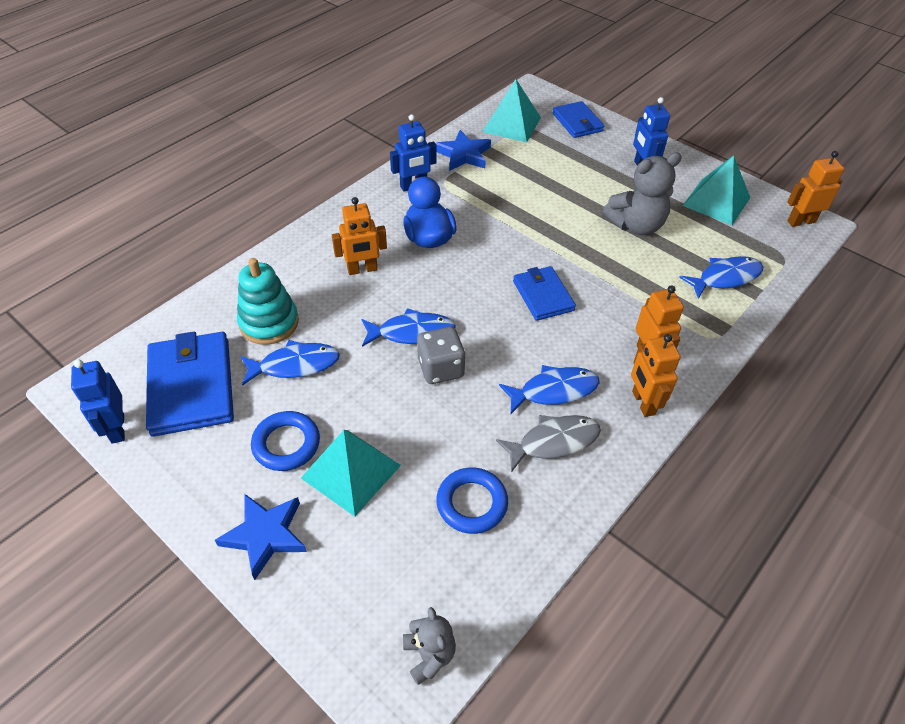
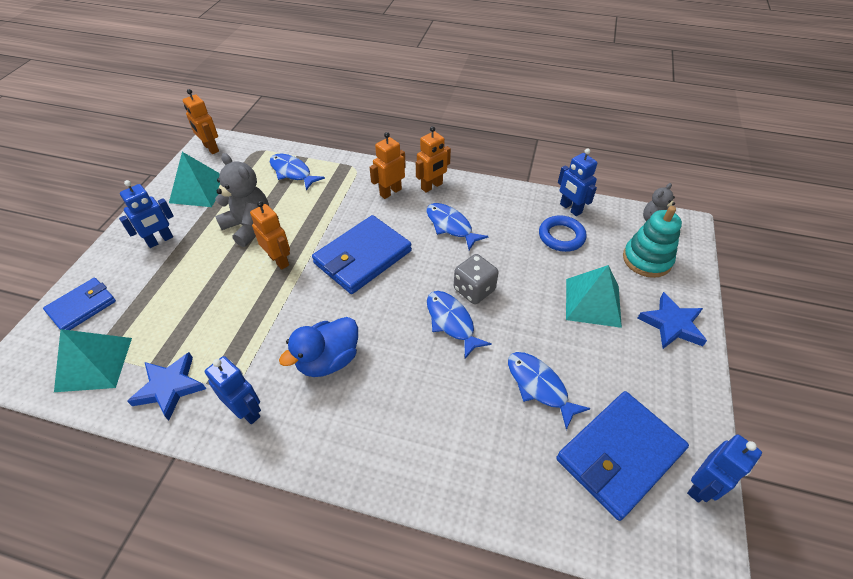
camera: 115 degrees left, 0 degrees up
turquoise stacking toy [237,258,299,345] -> turquoise stacking toy moved to [623,206,682,278]
blue ring [251,411,320,471] -> none
orange robot [332,197,387,275] -> orange robot moved to [250,201,290,270]
grey fish [496,415,601,473] -> none
blue wallet [513,266,576,321] -> blue wallet [312,215,412,294], size x1.64
none -> blue robot [558,148,597,216]

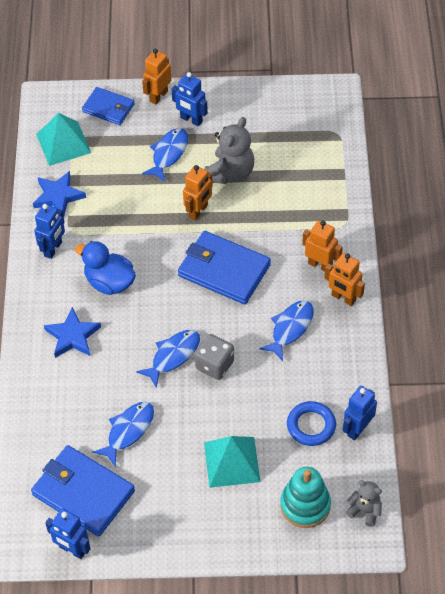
camera: 75 degrees right, 5 degrees up
turquoise pyramid [169,152,220,207] -> none
orange robot [183,89,219,154] -> orange robot moved to [142,49,172,105]
blue fish [270,154,325,190] -> blue fish moved to [142,128,188,182]
blue star [638,292,707,349] -> blue star moved to [44,307,101,358]

